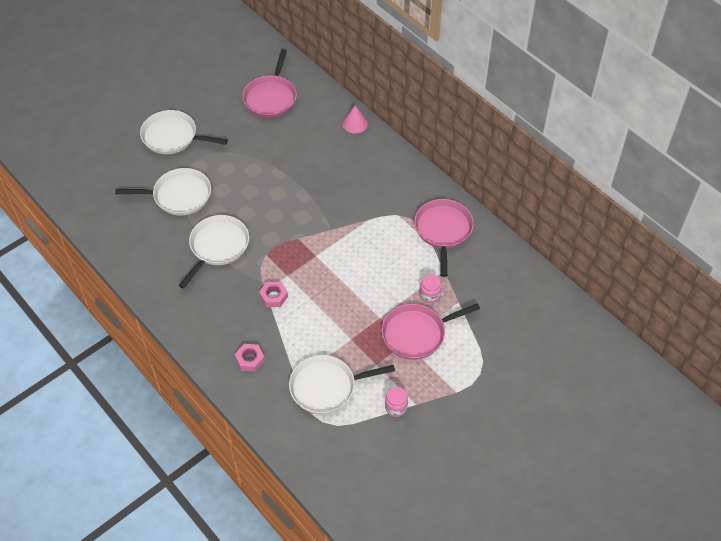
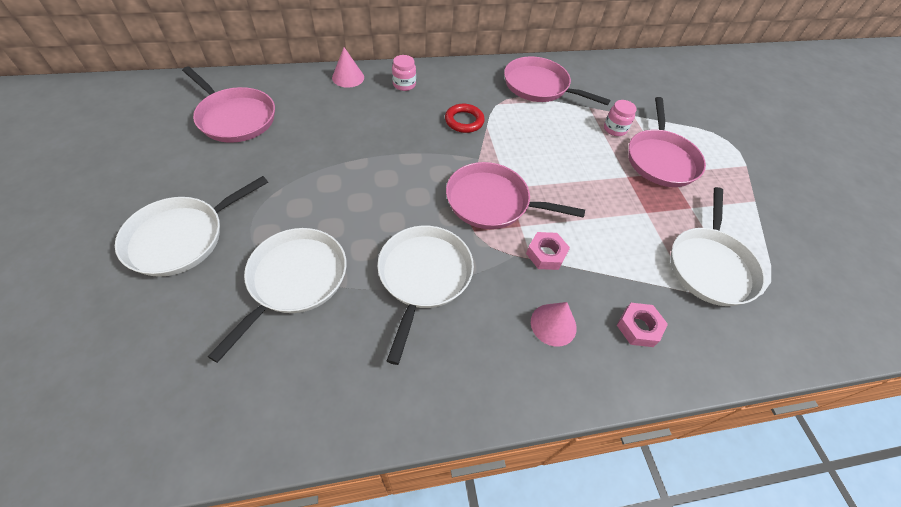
camera: 65 degrees left, 0 degrees up
white pan [178,215,249,289] -> white pan turned 45 degrees clockwise [377,225,474,365]
pink jar [385,387,408,417] -> pink jar moved to [392,55,416,91]
none -> red ring [445,104,485,133]
none -> pink pan [446,162,585,229]
none -> pink cone [531,302,577,347]

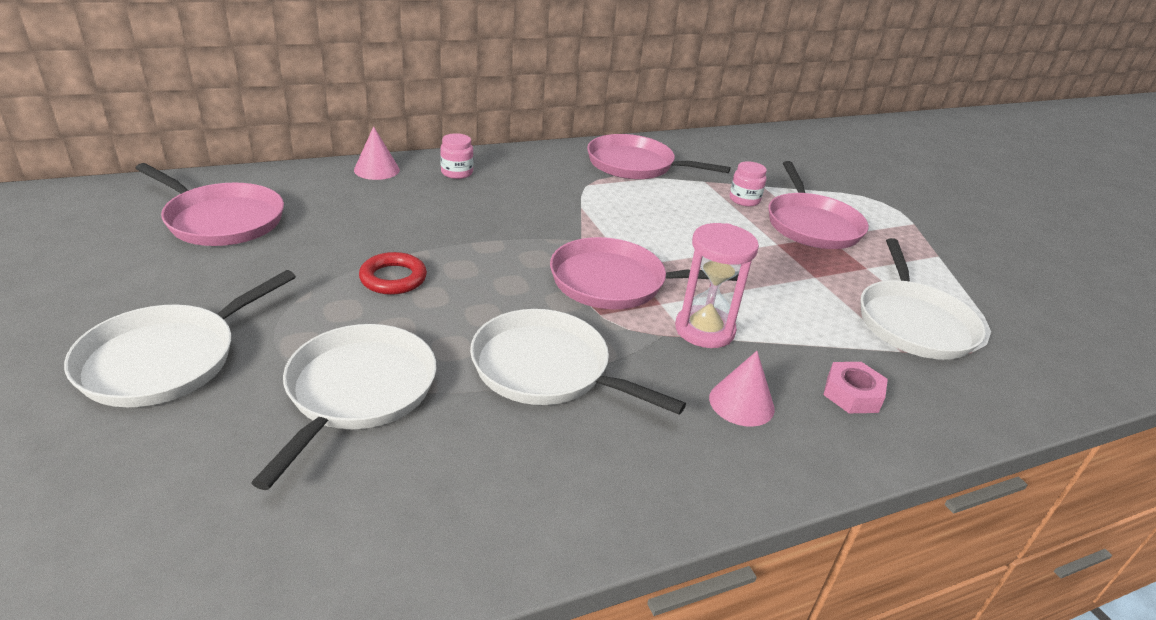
camera: 10 degrees left, 20 degrees down
white pan [377,225,474,365] -> white pan turned 60 degrees counterclockwise [470,309,686,415]
red ring [445,104,485,133] -> red ring moved to [359,252,427,295]
pink nut [526,232,570,270] -> pink hourglass [675,223,759,348]

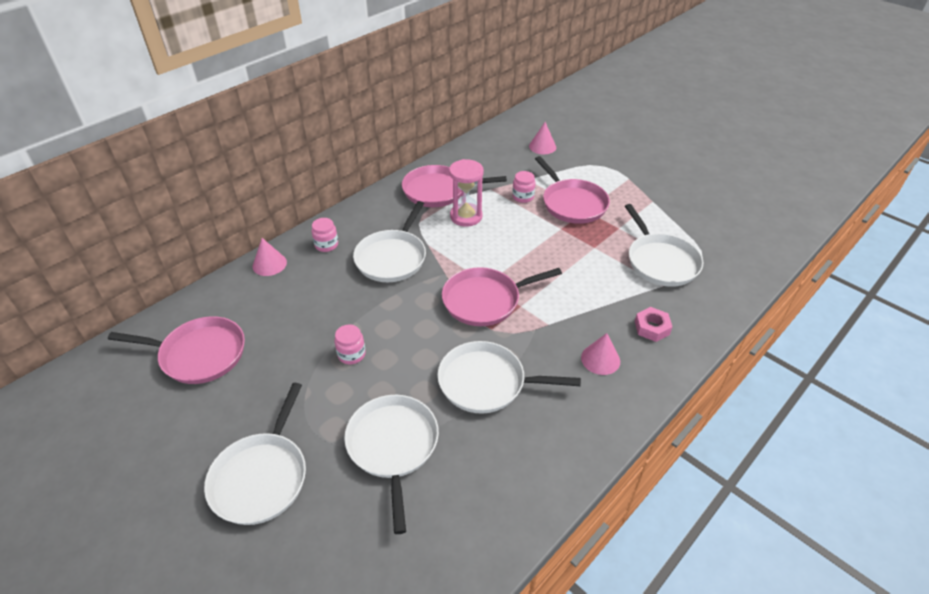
camera: 20 degrees left, 10 degrees up
red ring [359,252,427,295] -> pink jar [334,324,366,364]
pink hourglass [675,223,759,348] -> pink hourglass moved to [449,159,484,227]
none -> white pan [353,201,426,282]
none -> pink cone [529,122,556,154]

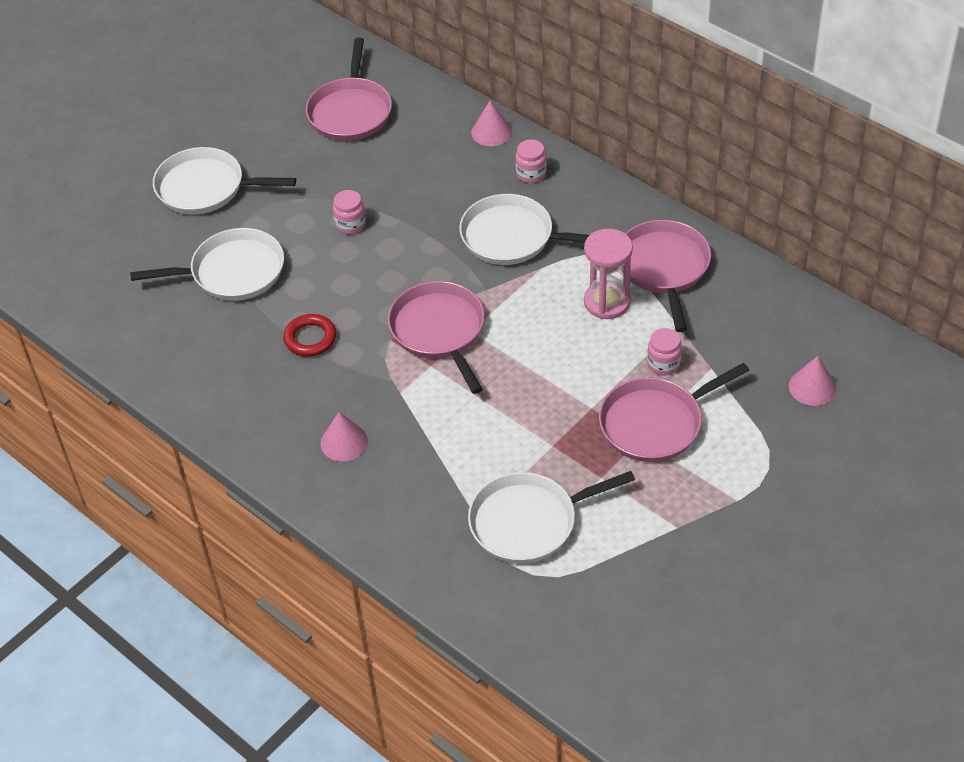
camera: 90 degrees right, 5 degrees up
white pan [437,341,581,414] -> red ring [283,314,336,357]
pink nut [635,307,672,342] -> none

